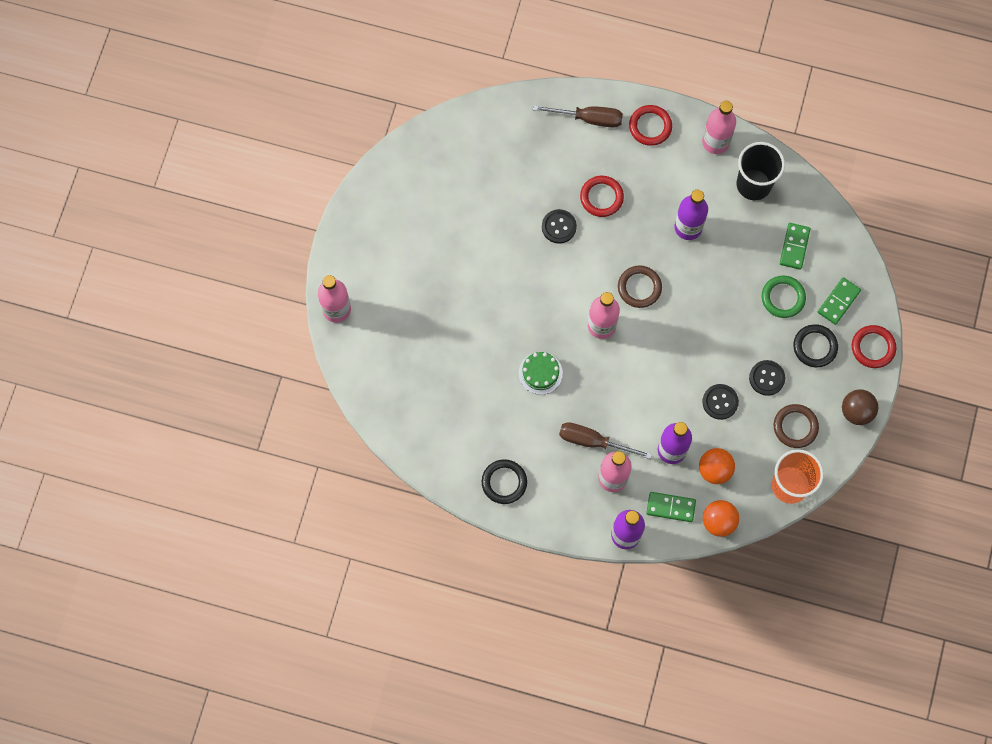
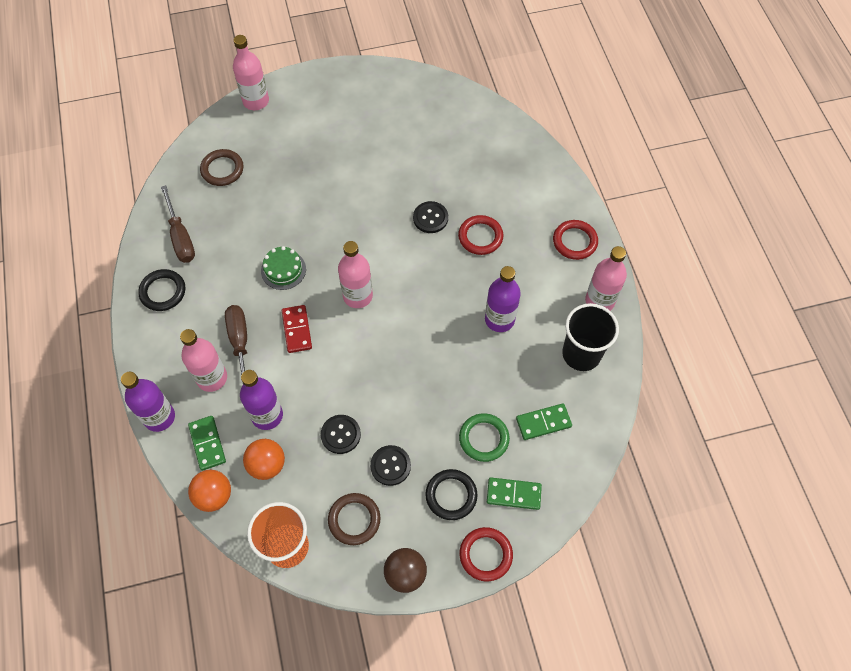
camera: 60 degrees right, 10 degrees down
brown screwdriver [533,105,623,128] -> brown screwdriver moved to [161,185,195,263]
brown ring [618,265,662,308] -> brown ring moved to [200,149,244,186]
none -> red domino [282,305,312,353]

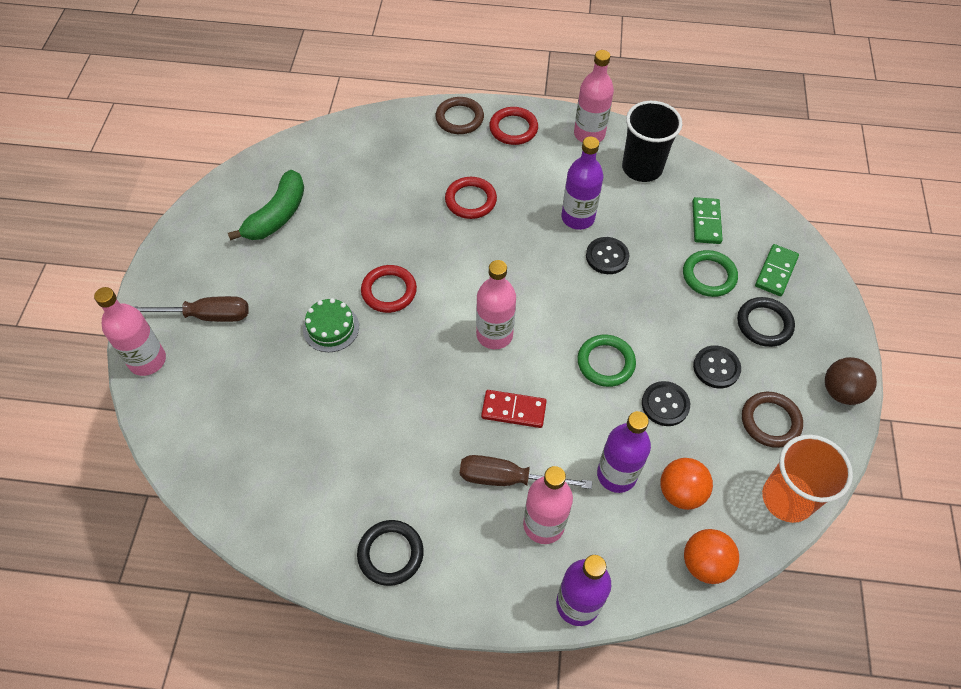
camera: 70 degrees left, 5 degrees down
brown screwdriver [161,185,195,263] -> brown screwdriver moved to [132,296,249,322]
green domino [188,416,226,471] -> none
brown ring [200,149,244,186] -> brown ring moved to [435,97,484,134]
green cake [261,246,306,290] -> green cake moved to [303,298,359,352]
black button [413,201,448,233] -> black button moved to [586,237,630,274]
red ring [460,527,513,581] -> red ring moved to [361,265,417,313]
none -> green banana [228,170,304,241]
none -> green ring [577,335,636,387]

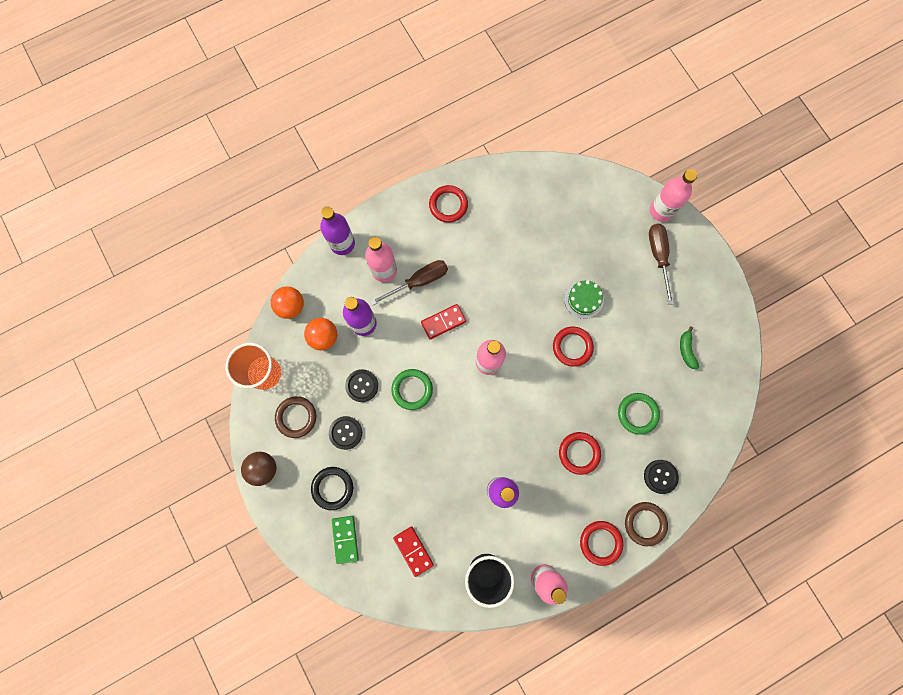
camera: 145 degrees right, 20 degrees up
brown screwdriver [132,296,249,322] -> brown screwdriver turned 120 degrees clockwise [649,224,674,305]
green banana [228,170,304,241] -> green banana [680,326,699,369], size x0.55
black ring [357,520,424,586] -> red ring [429,185,468,223]
black button [586,237,630,274] -> black button moved to [644,460,679,494]
green ring [683,250,738,297] -> green ring moved to [618,393,660,435]
green domino [692,197,723,244] -> red domino [393,526,434,577]

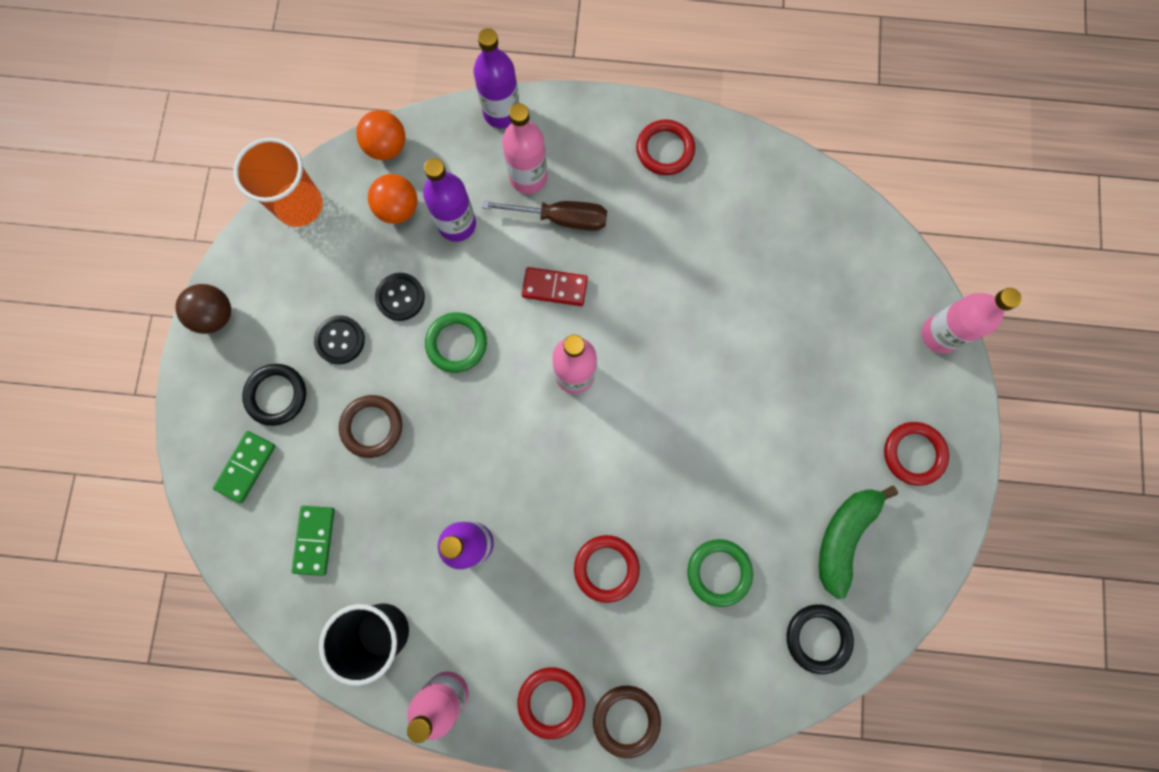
camera: 35 degrees right, 0 degrees up
brown ring [275,396,316,438] -> brown ring moved to [339,395,402,458]
red domino [393,526,434,577] -> green domino [292,506,335,576]
red ring [553,327,594,367] -> red ring moved to [884,422,949,486]
green cake [564,280,604,319] -> none
black button [644,460,679,494] -> none
brown screwdriver [649,224,674,305] -> none
green banana [680,326,699,369] -> green banana [819,485,898,599], size x1.81
none -> black ring [787,604,854,674]

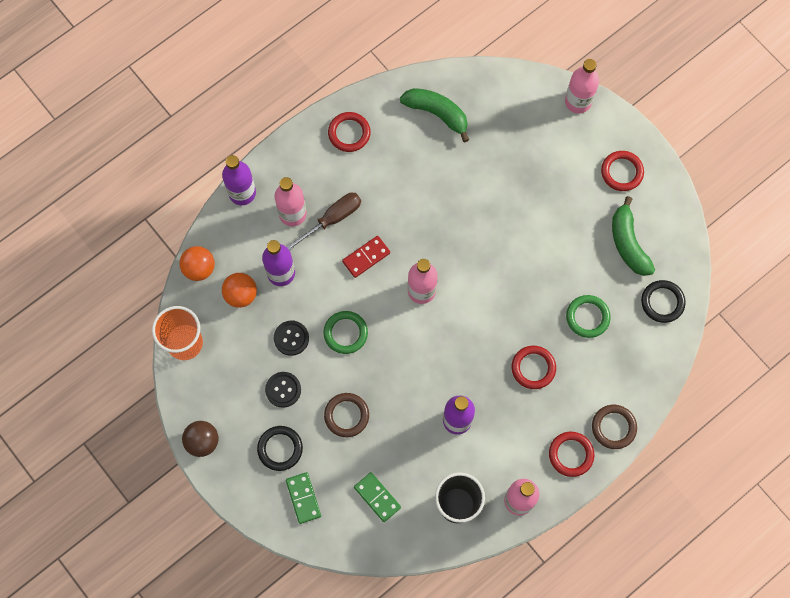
camera: 45 degrees left, 5 degrees down
none -> green banana [400,88,469,142]

